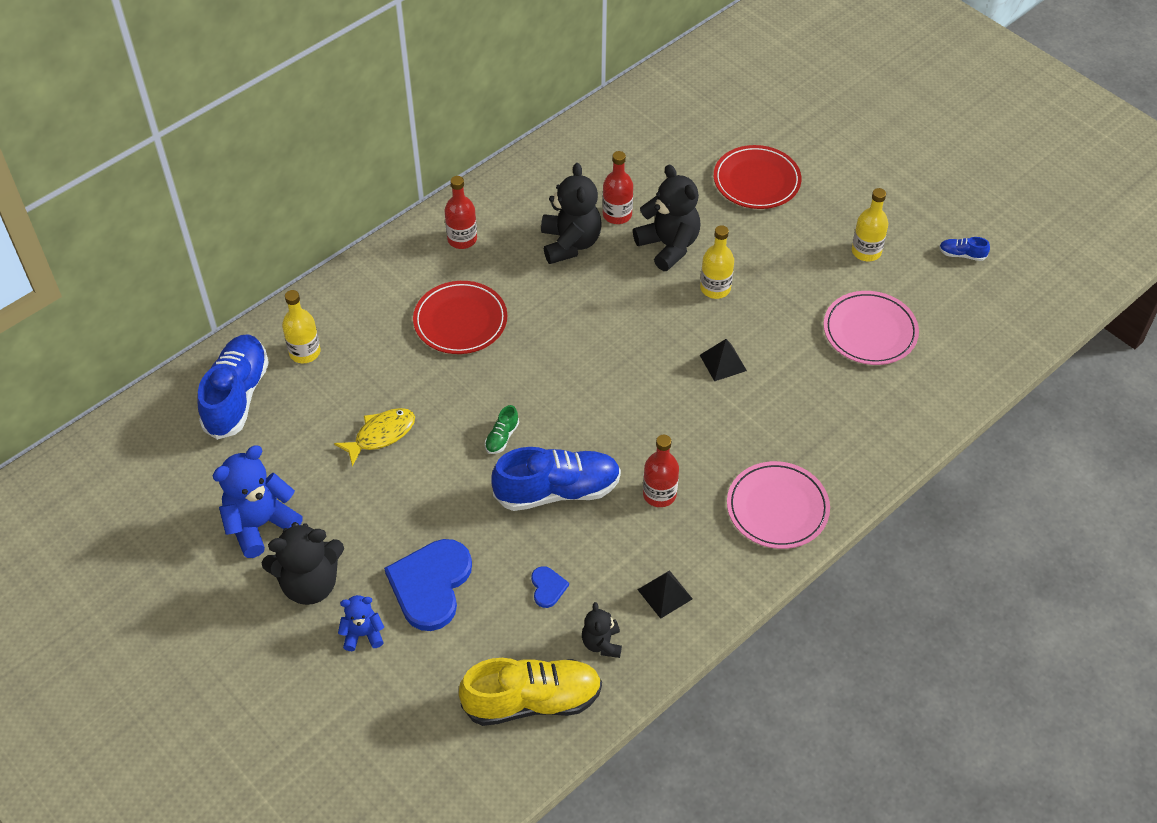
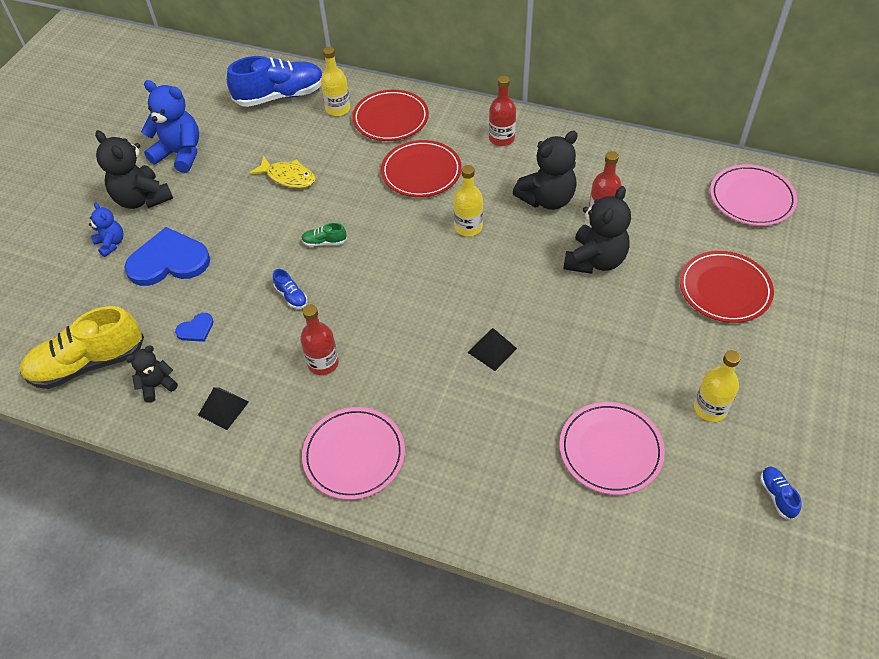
camera: 65 degrees right, 0 degrees up
yellow shoe [459,658,602,726] -> yellow shoe turned 105 degrees clockwise [20,306,144,389]
blue shoe [491,447,621,511] -> blue shoe [273,269,307,309], size x0.42
yellow bottle [700,225,734,299] -> yellow bottle moved to [454,165,483,236]
none -> red plate [352,90,429,141]
none -> pink plate [710,165,798,226]

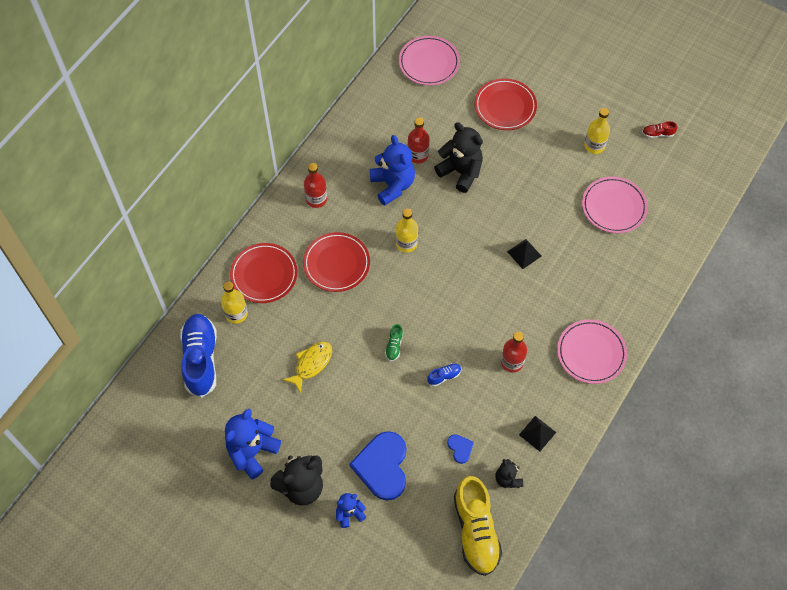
camera: 80 degrees left, 10 degrees up
black teddy bear [513,131,578,210] -> blue teddy bear [370,135,415,206]
blue shoe [760,467,802,520] -> red shoe [642,121,677,138]

